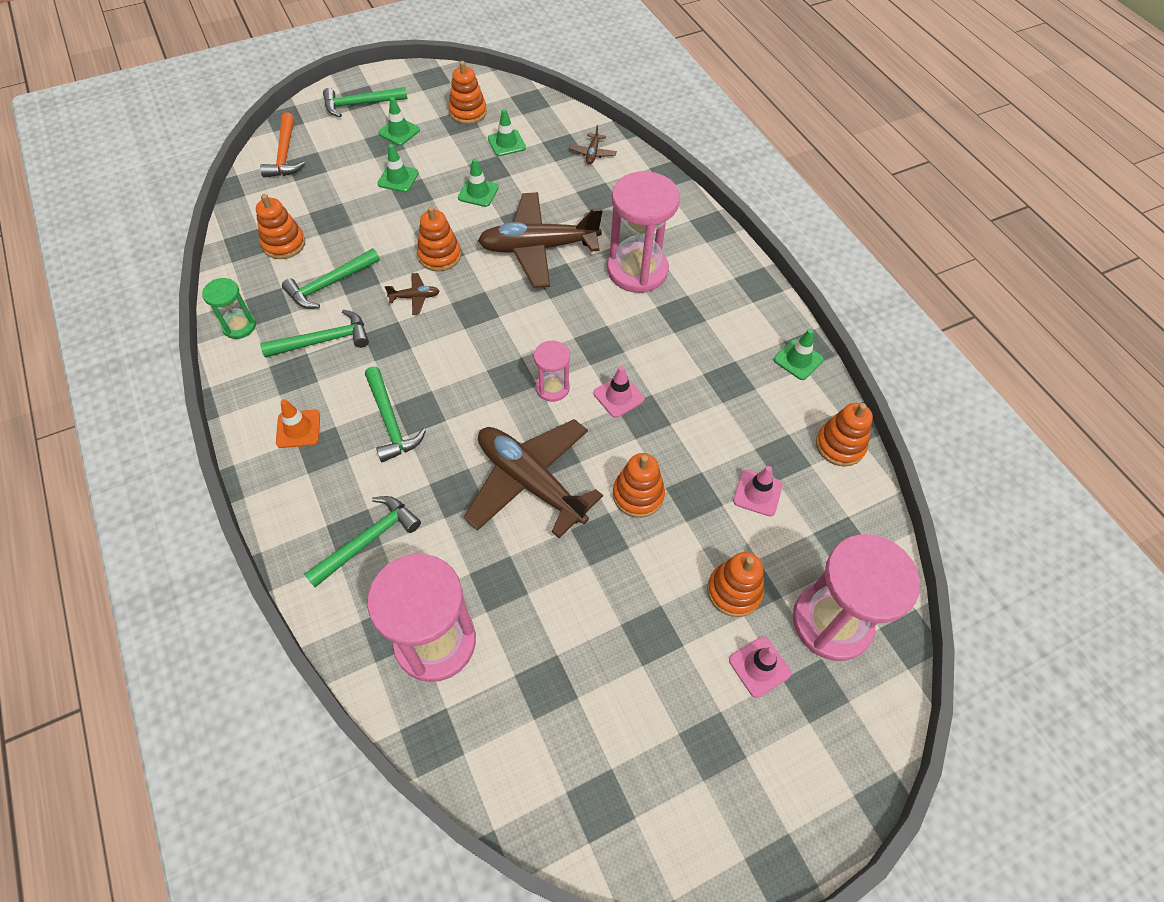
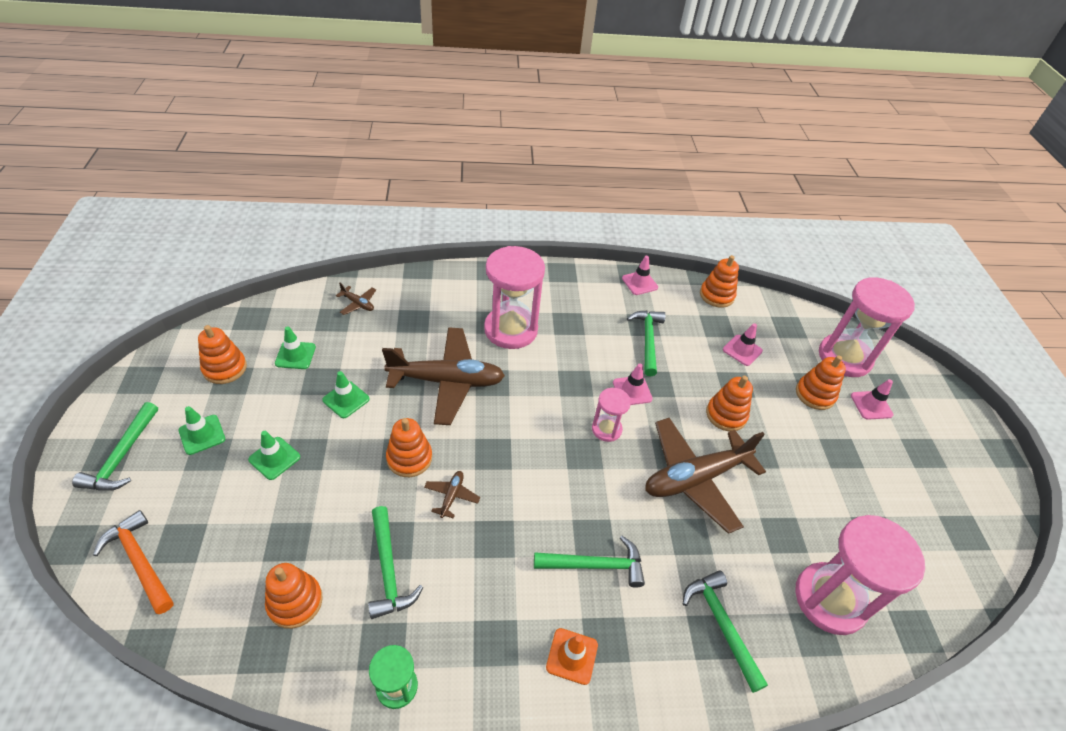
camera: 70 degrees left, 10 degrees down
orange hammer [260,113,305,178] -> orange hammer turned 150 degrees counterclockwise [93,510,173,614]
green hammer [260,309,369,357] -> green hammer moved to [627,311,666,376]
brown plane [478,192,603,288] -> brown plane turned 105 degrees counterclockwise [382,327,505,425]
green traffic cone [774,329,824,380] -> pink traffic cone [622,256,658,295]

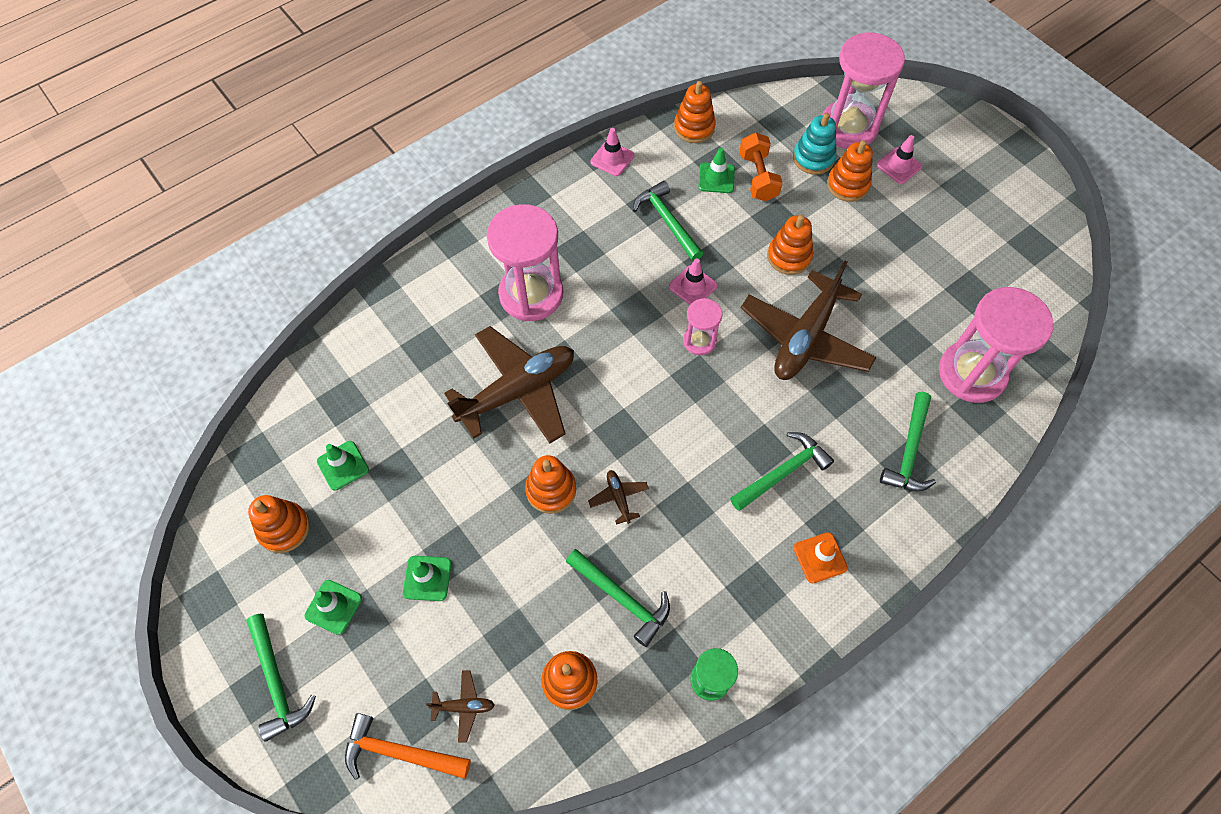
camera: 30 degrees left, 15 degrees up
green traffic cone [322,371,370,418] -> green traffic cone moved to [698,148,735,193]
brown plane [336,283,376,315] -> brown plane moved to [426,670,495,743]
green hammer [683,570,768,693] -> green hammer turned 105 degrees counterclockwise [880,392,936,491]
pink traffic cone [723,323,763,366] -> orange dumbbell [739,132,782,201]
none -> turquoise stacking toy [793,113,836,175]

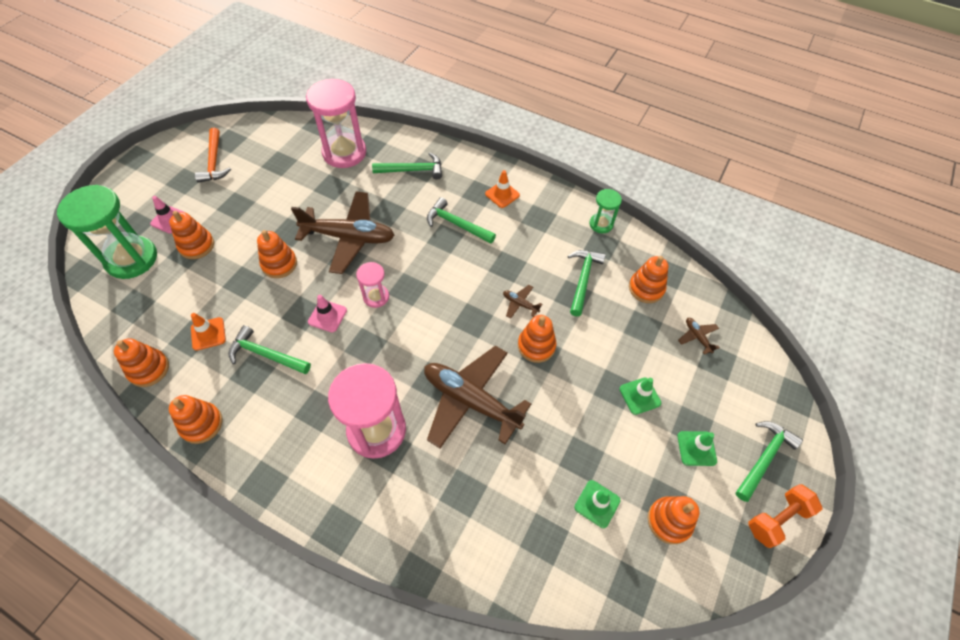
camera: 115 degrees left, 5 degrees down
orange hammer [345,713,471,780] -> orange hammer moved to [195,128,231,183]
brown plane [588,470,649,525] -> brown plane turned 75 degrees clockwise [503,285,543,319]
pink traffic cone [591,128,634,176] -> orange stacking toy [169,395,222,444]
green hammer [633,181,703,261] -> green hammer turned 75 degrees clockwise [228,325,311,374]
green traffic cone [698,148,735,193] -> orange traffic cone [191,313,226,351]
orange dumbbell [739,132,782,201] -> orange dumbbell moved to [748,484,823,548]
turquoise stacking toy [793,113,836,175] -> none
pink hourglass [822,32,905,149] -> green hourglass [57,185,157,279]

